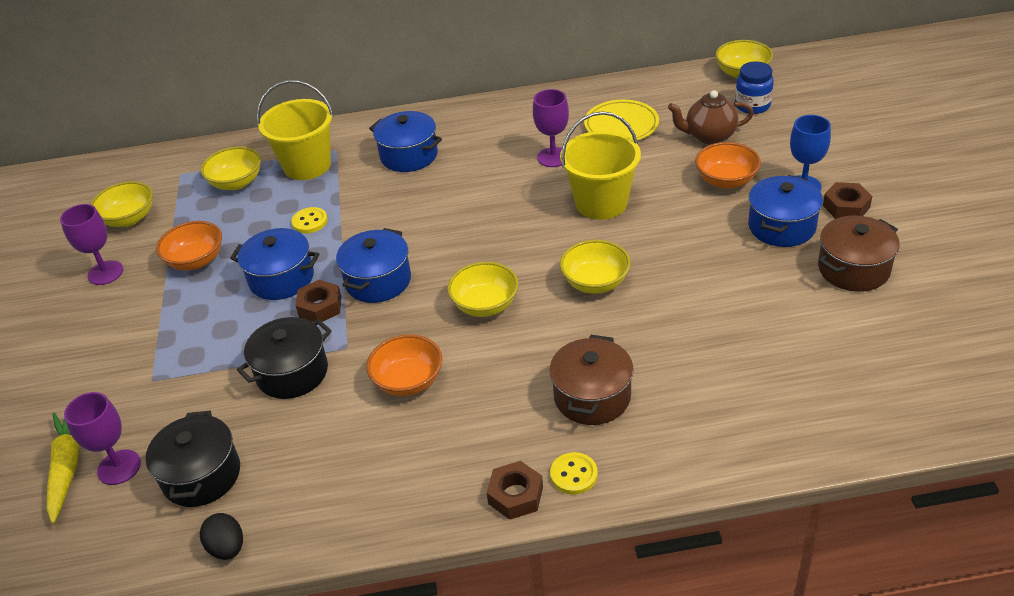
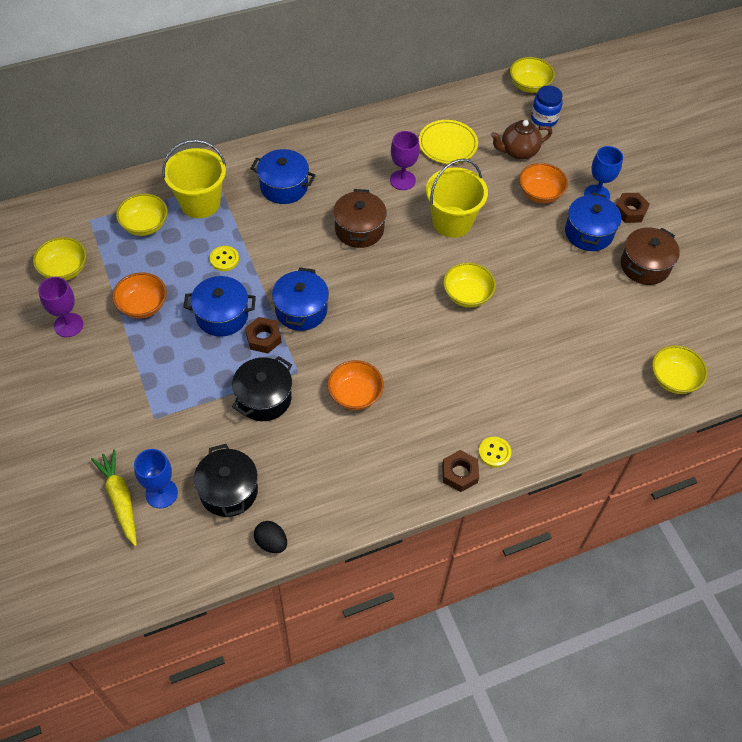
camera: 20 degrees left, 15 degrees up
purple goblet [64,392,141,485] -> blue goblet [134,449,178,508]
yellow bowl [447,262,518,317] -> yellow bowl moved to [652,345,708,394]
brown pot [549,335,634,425] -> brown pot moved to [333,189,387,248]

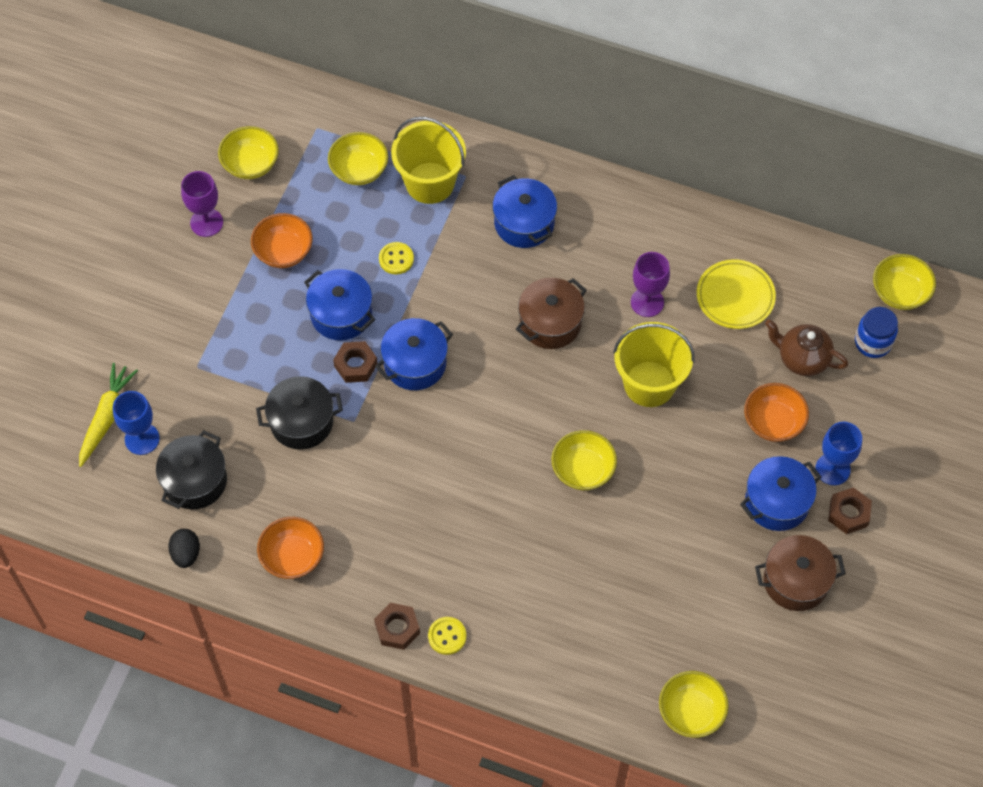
camera: 45 degrees right, 5 degrees up
orange bowl [327,360,384,410] -> orange bowl moved to [257,517,324,579]

